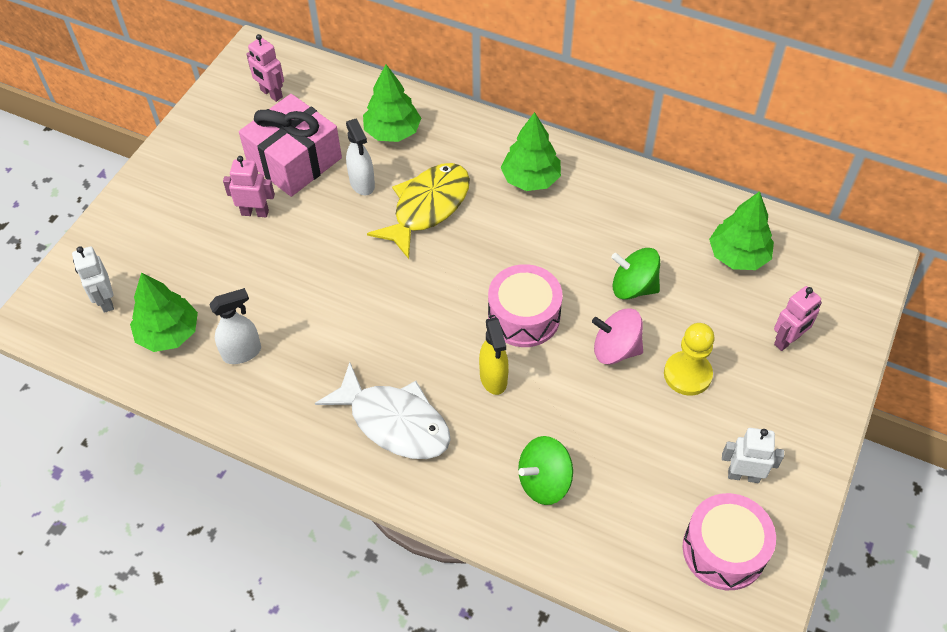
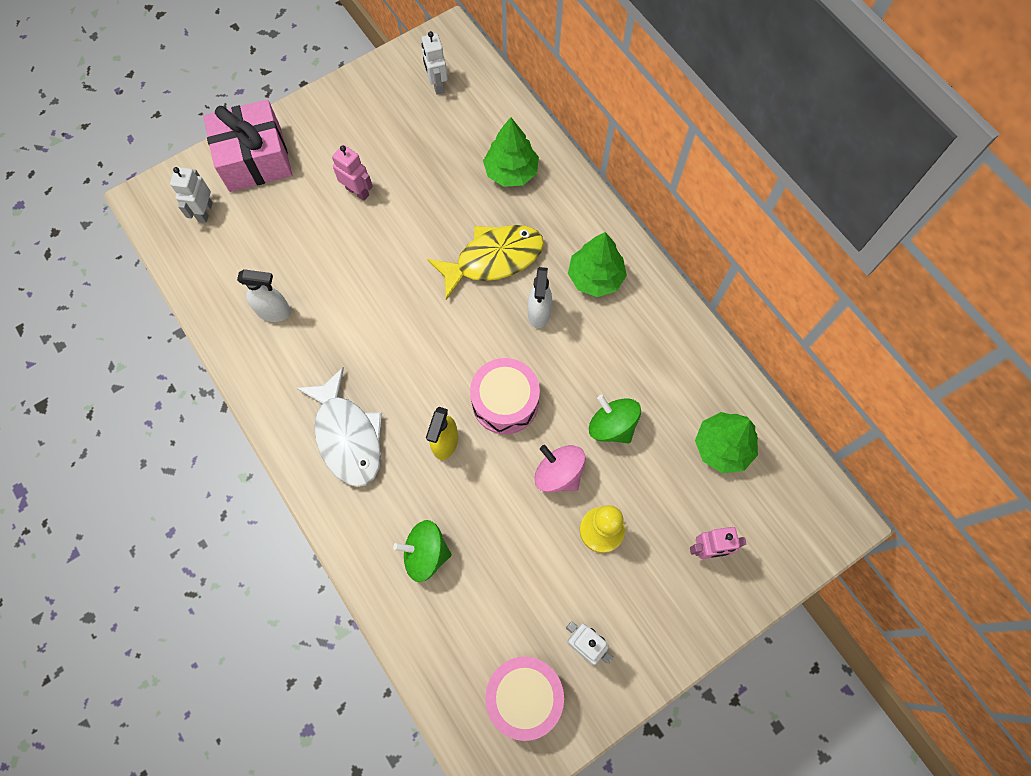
camera: 30 degrees right, 15 degrees up
green tree [130,272,198,352] -> none
pink gift [239,94,342,197] -> pink gift moved to [203,100,292,192]
pink robot [246,34,284,102] -> white robot [421,31,448,94]
white spray bottle [346,118,375,195] -> white spray bottle moved to [528,267,552,328]

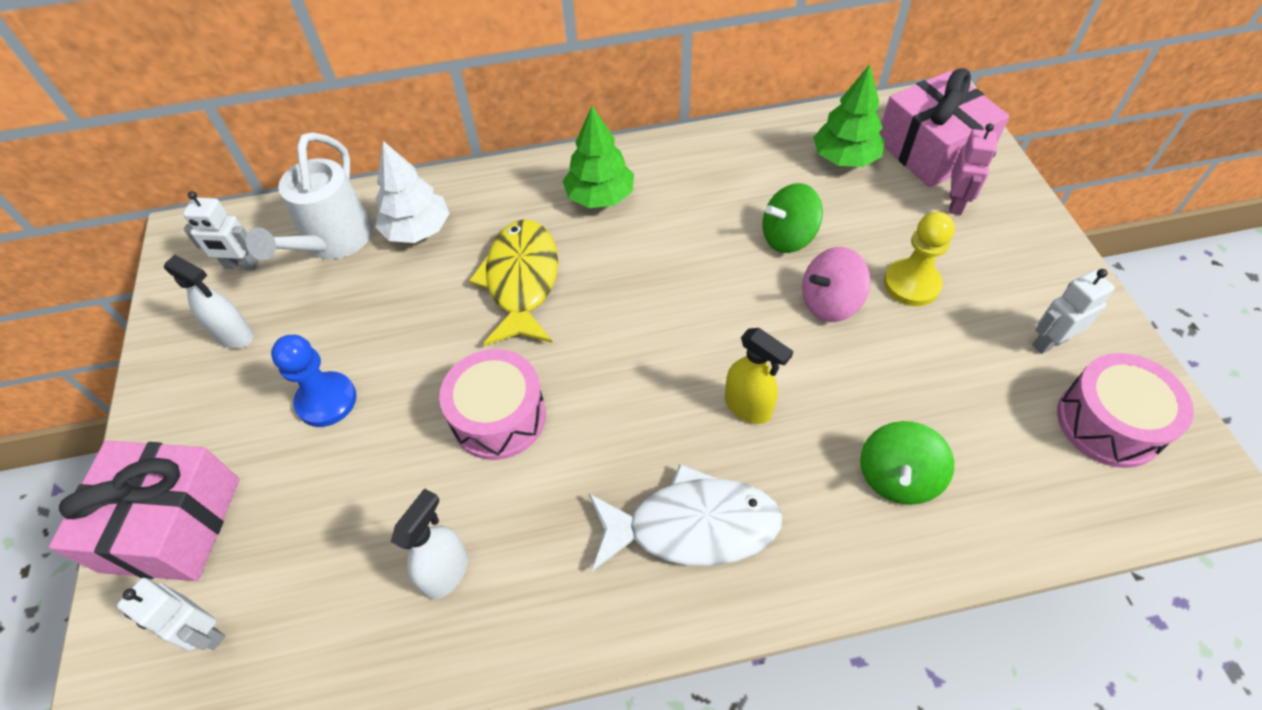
camera: 65 degrees left, 15 degrees down
pink robot [332,145,373,201] -> blue pawn [271,335,357,427]
pink drum [470,358,540,434] -> pink drum moved to [439,349,546,460]
green tree [483,117,539,187] -> white tree [375,141,450,243]
white spray bottle [528,267,552,328] -> white spray bottle moved to [164,255,254,348]
none -> white watering can [246,132,373,260]
none -> pink gift [879,68,1010,187]

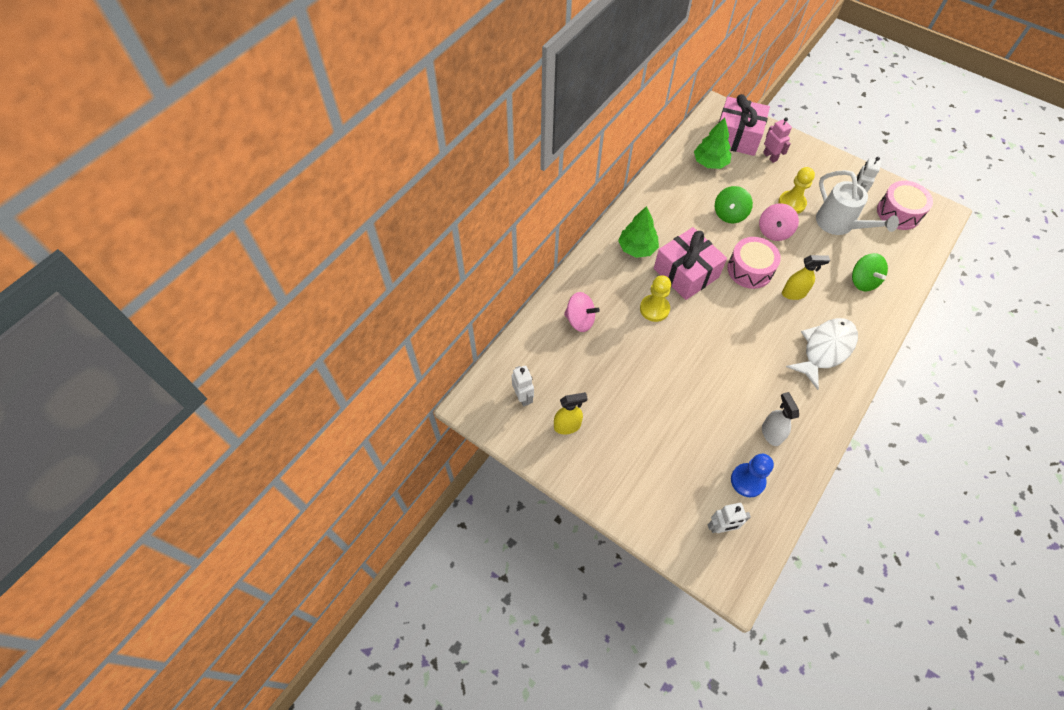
camera: 45 degrees left, 5 degrees up
pink gift [49,440,240,581] -> pink gift moved to [654,227,727,300]
white spray bottle [164,255,254,348] -> yellow spray bottle [554,392,588,434]
white robot [183,191,259,271] -> white robot turned 75 degrees counterclockwise [512,366,534,406]
white watering can [246,132,373,260] -> white watering can moved to [816,170,899,235]
blue pawn [271,335,357,427] -> blue pawn moved to [731,454,774,497]
white tree [375,141,450,243] -> pink spinning top [564,292,600,332]
pink drum [439,349,546,460] -> pink drum moved to [727,237,781,289]
yellow fish [469,219,558,346] -> yellow pawn [640,275,671,322]

